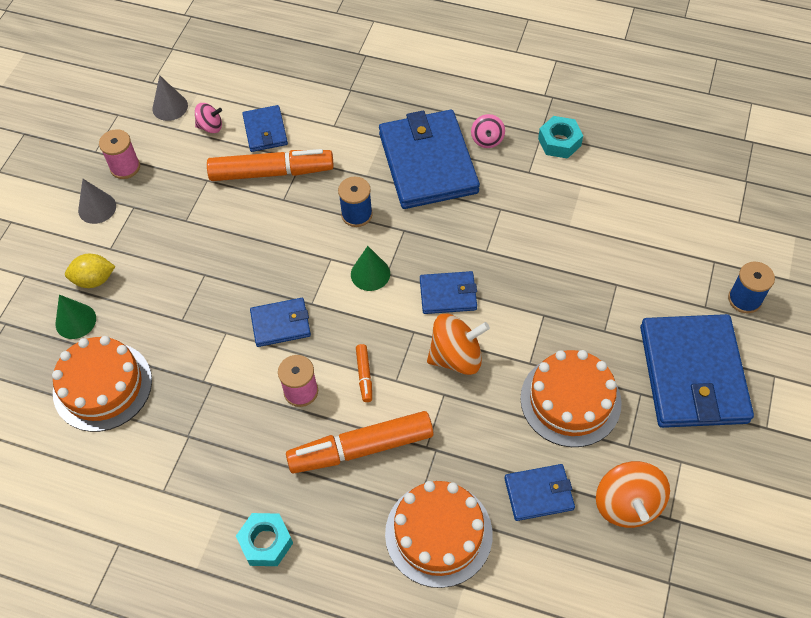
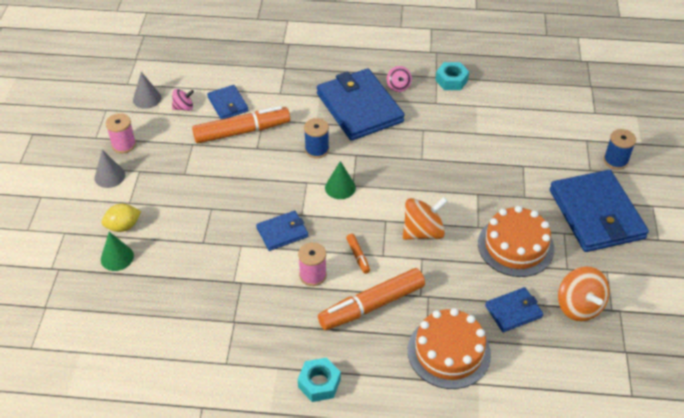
camera: 15 degrees left, 10 degrees down
orange cake [52,336,152,432] -> none
blue wallet [420,271,477,314] -> none

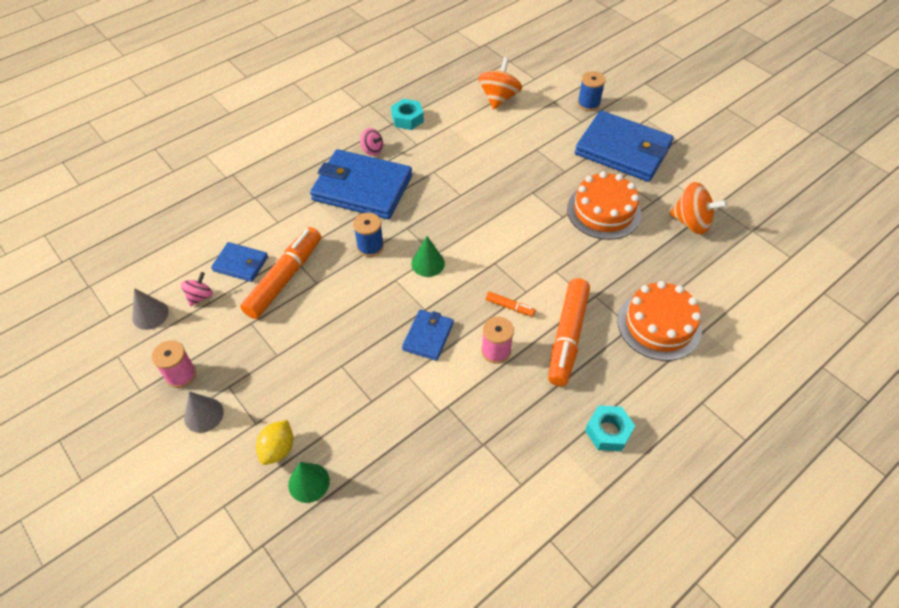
camera: 45 degrees left, 5 degrees up
orange spinning top [403,197,448,240] -> orange spinning top moved to [478,58,522,109]
blue wallet [485,287,543,332] -> none

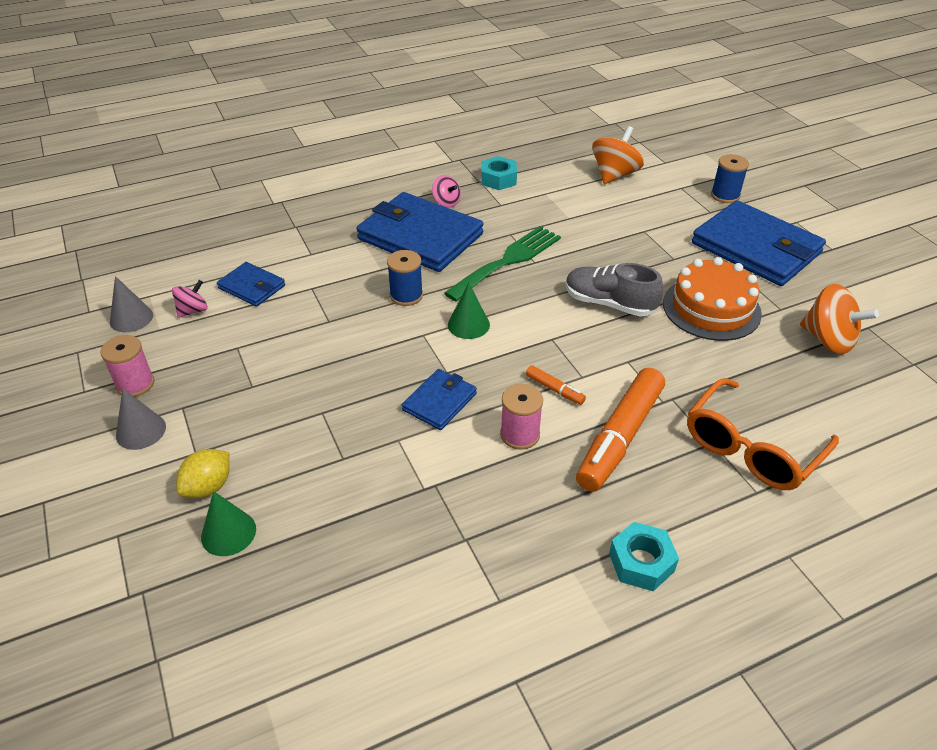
camera: 15 degrees right, 10 degrees down
orange marker [240,227,321,319] -> none
orange cake [617,281,702,361] -> orange glasses [687,378,839,490]
none -> green fork [444,226,561,301]
none -> grey shoe [566,263,663,317]

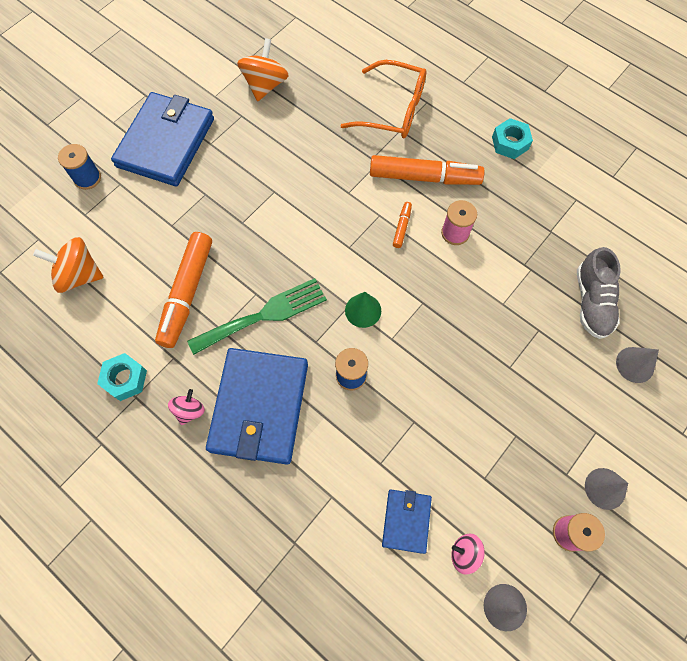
camera: 115 degrees left, 25 degrees up
yellow lemon [176,449,230,498] -> none
green cone [201,491,256,556] -> grey cone [616,347,659,383]
blue wallet [402,369,477,430] -> none
green fork [444,226,561,301] -> green fork turned 135 degrees clockwise [187,278,327,355]
grey shoe [566,263,663,317] -> grey shoe moved to [577,247,621,339]
orange cake [663,257,762,341] -> none
none -> orange marker [155,232,212,348]

